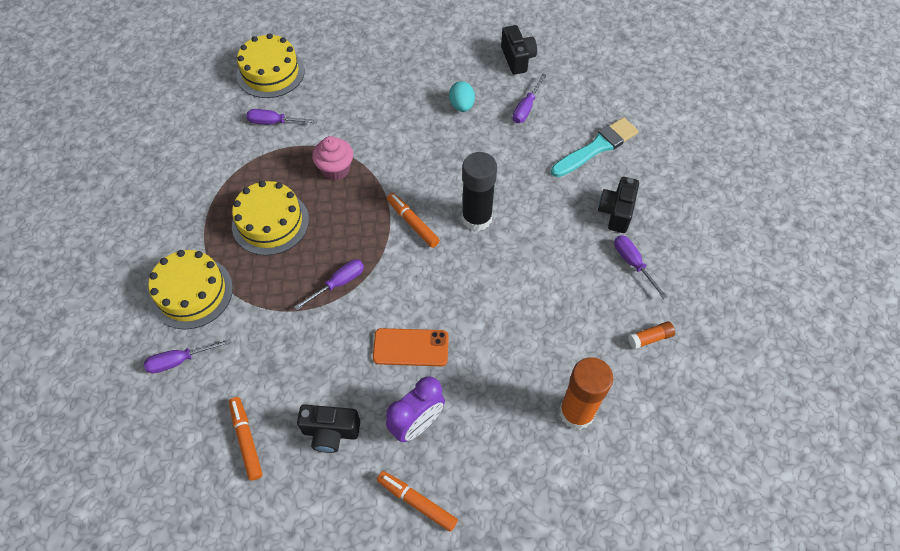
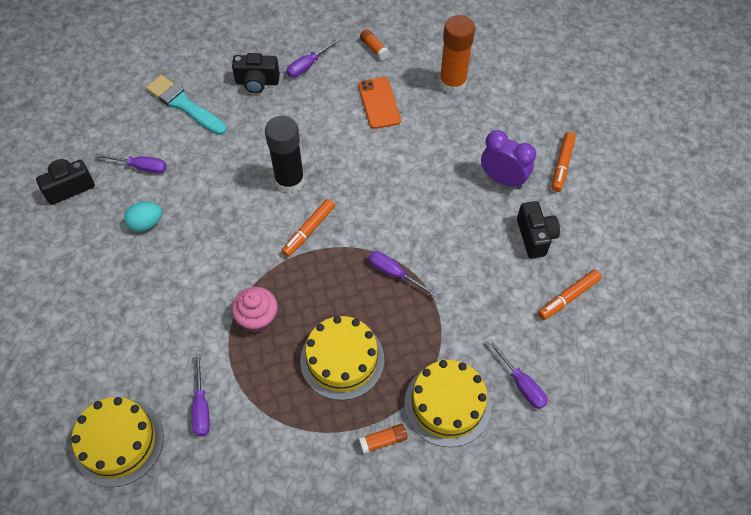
camera: 105 degrees left, 0 degrees up
orange phone [373,328,449,366] -> orange phone moved to [358,77,401,129]
none -> orange glue stick [359,424,408,454]

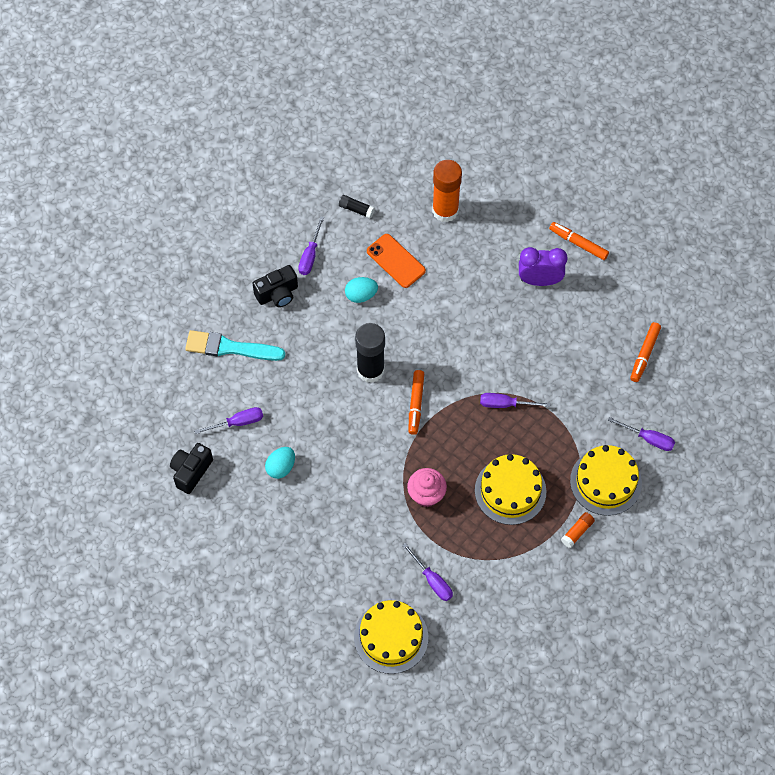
camera: 30 degrees left, 5 degrees up
orange glue stick [360,29,389,60] -> black glue stick [339,195,375,219]
black camera [517,201,560,258] -> none
orange marker [552,132,576,192] -> orange marker turned 135 degrees clockwise [549,222,609,260]
none -> turquoise egg [345,277,378,303]

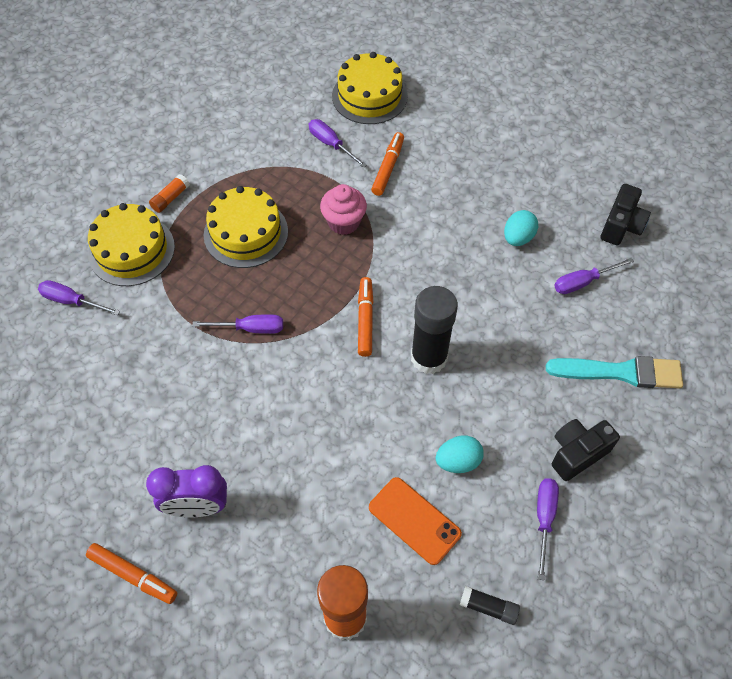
camera: 175 degrees right, 5 degrees down
orange marker [630,322,661,382] -> orange marker moved to [371,132,404,196]

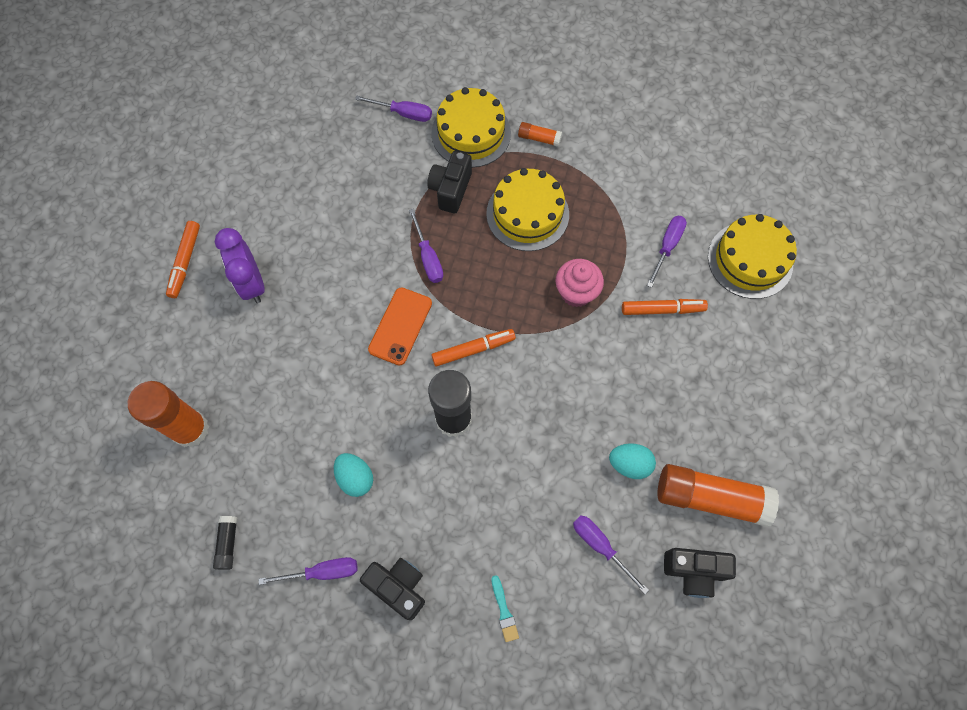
camera: 70 degrees right, 10 degrees up
purple screwdriver [38,280,120,315] -> purple screwdriver turned 105 degrees clockwise [355,96,432,122]
orange phone [369,477,462,565] -> orange phone moved to [368,287,432,366]
turquoise brush [546,356,683,388] -> turquoise brush [492,575,519,642], size x0.45
none -> black camera [427,151,472,214]
none -> orange glue stick [658,464,779,527]

